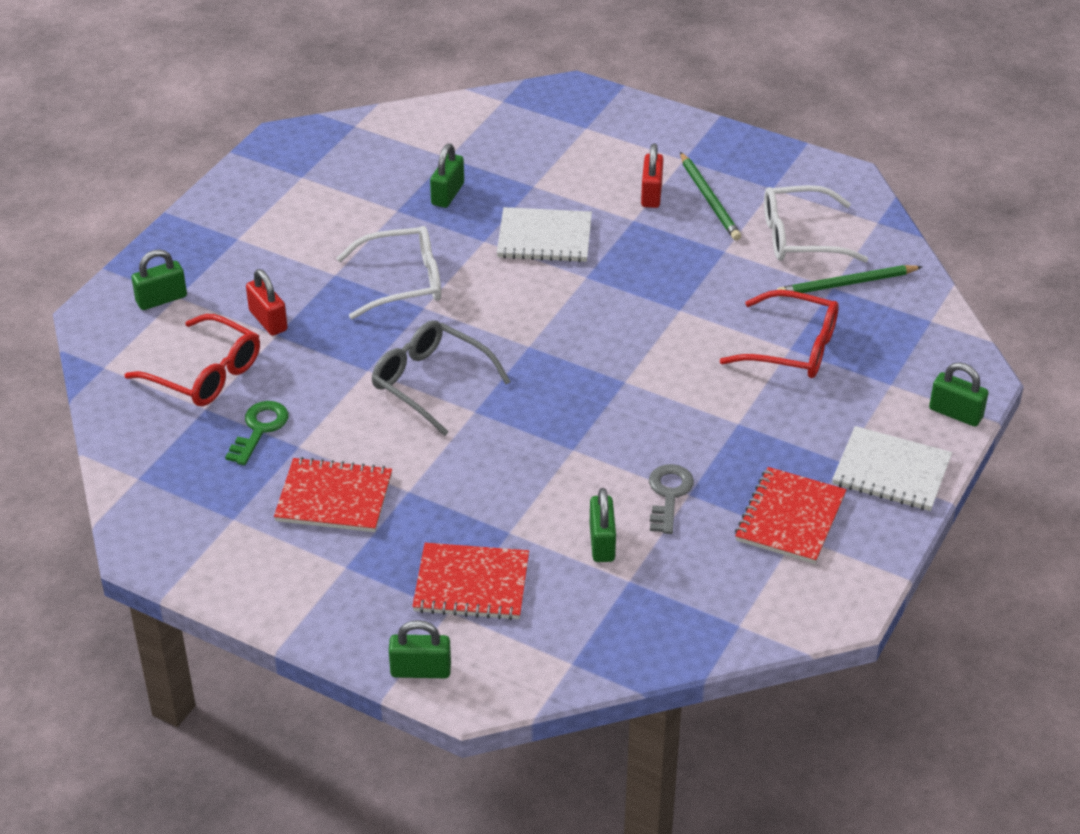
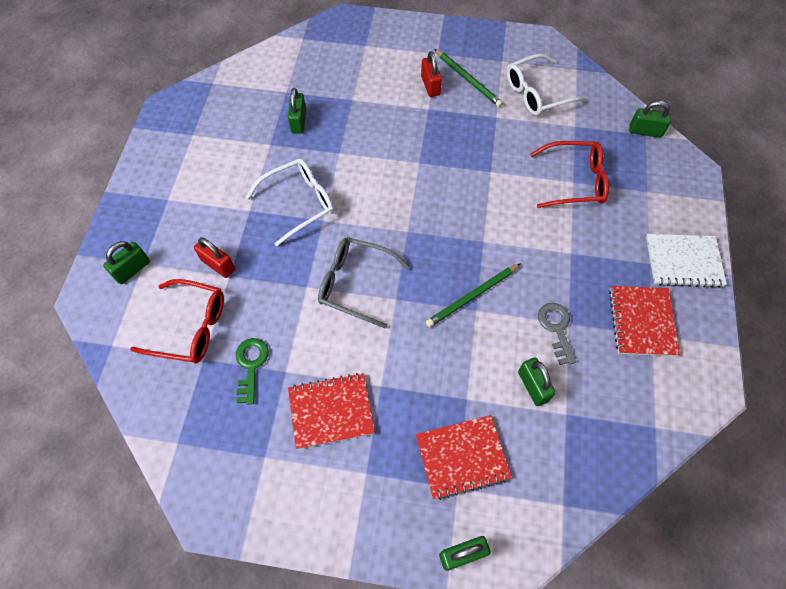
camera: 20 degrees left, 20 degrees up
white notebook [497,207,592,262] -> none
green pencil [777,265,922,297] -> green pencil moved to [426,263,521,327]
green padlock [929,362,988,427] -> green padlock moved to [629,101,671,138]

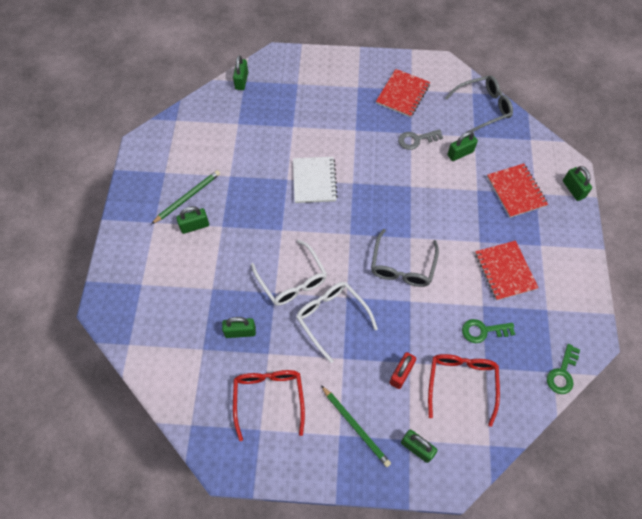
camera: 95 degrees left, 0 degrees up
red padlock [421,51,442,97] -> green padlock [176,206,209,234]
green pencil [426,263,521,327] -> green pencil moved to [321,385,391,467]
white glasses [507,54,587,116] -> white glasses moved to [251,239,327,306]
red glasses [530,141,609,208] -> red glasses moved to [233,370,305,441]
red notebook [609,286,680,356] -> red notebook turned 60 degrees counterclockwise [376,69,430,117]
white notebook [646,234,727,288] -> white notebook moved to [293,157,338,203]
none -> grey glasses [445,76,513,132]
none -> green key [547,344,580,394]

